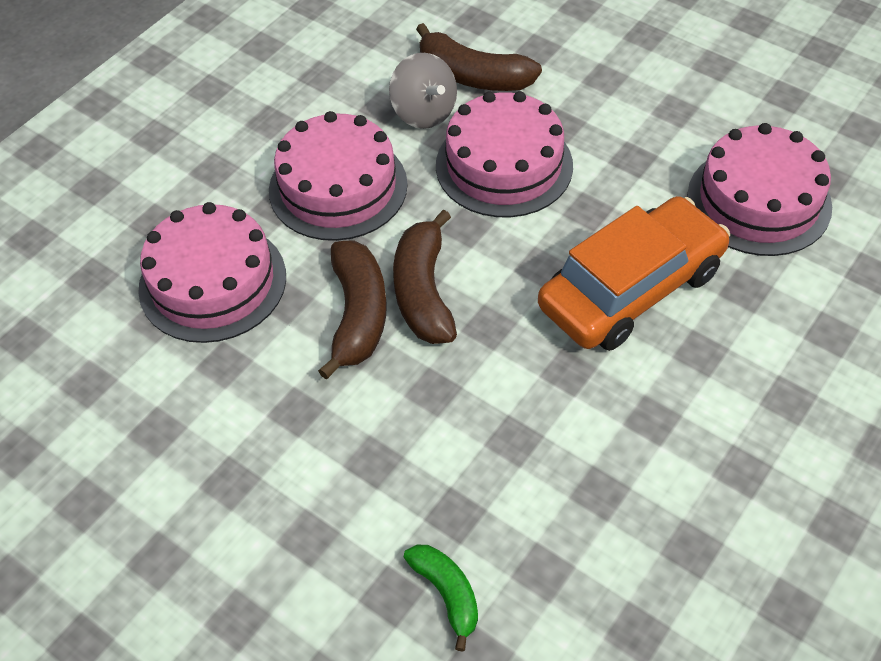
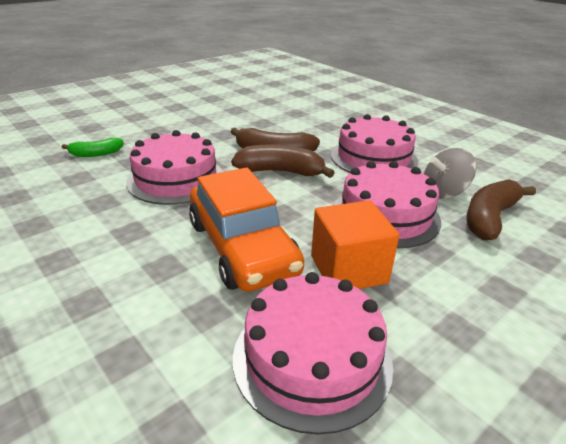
camera: 100 degrees right, 20 degrees down
pink cake [138,202,286,343] -> pink cake moved to [126,130,223,205]
none -> orange cube [311,200,399,289]

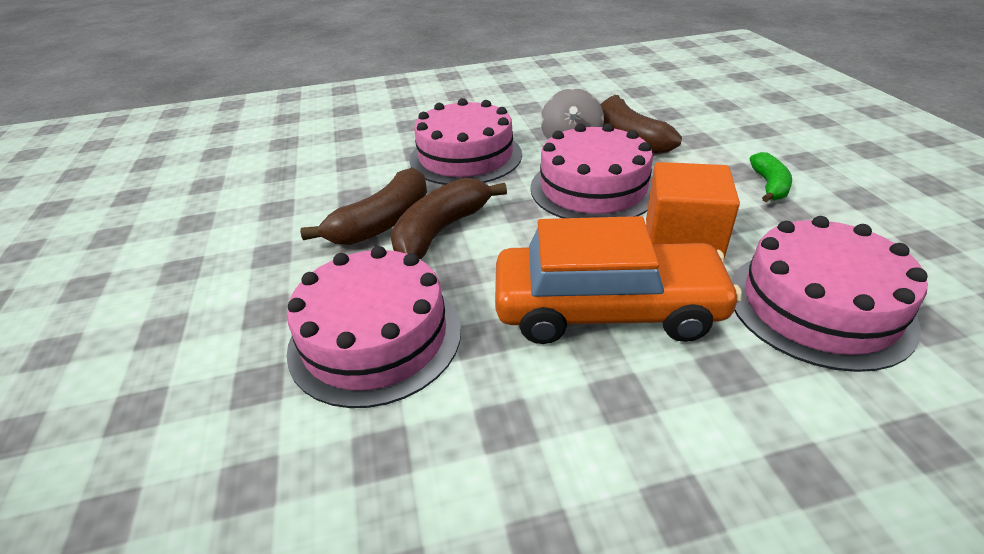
camera: 60 degrees left, 5 degrees up
green banana [62,138,124,157] -> green banana moved to [750,152,792,202]

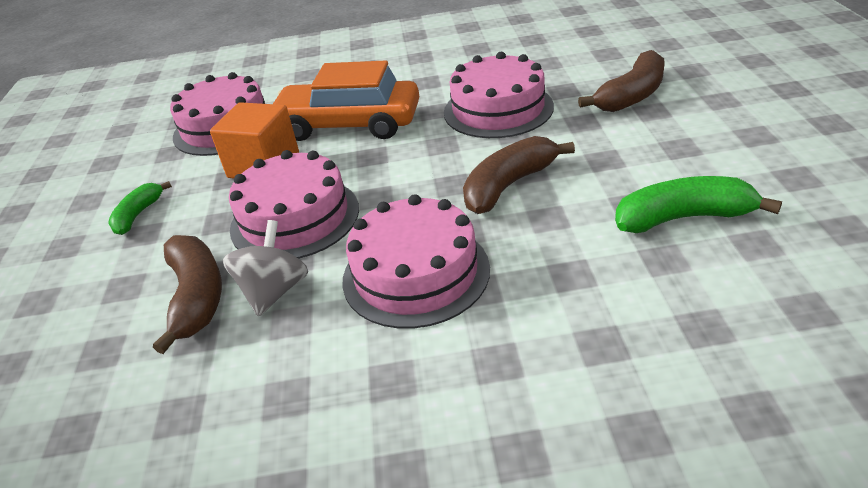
camera: 170 degrees left, 0 degrees up
brown banana [390,178,507,259] -> brown banana moved to [578,50,665,112]
none -> green banana [615,176,782,233]

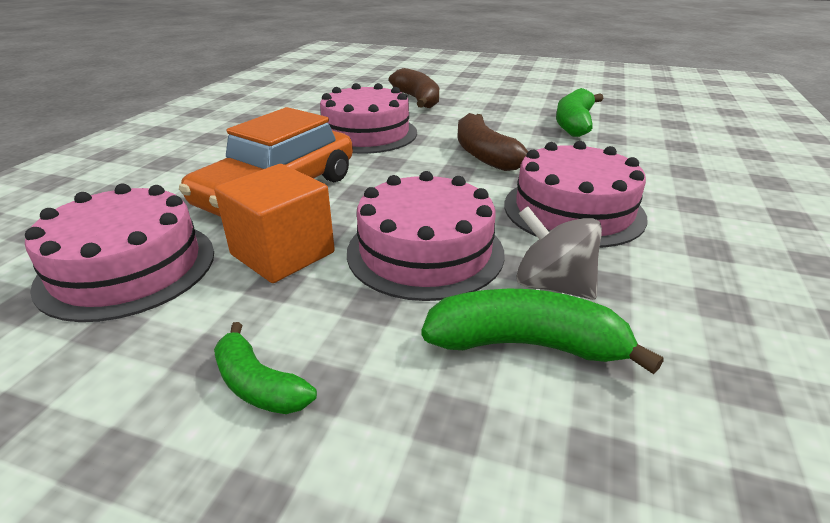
camera: 70 degrees left, 5 degrees down
brown banana [153,235,222,354] -> green banana [421,289,663,374]

